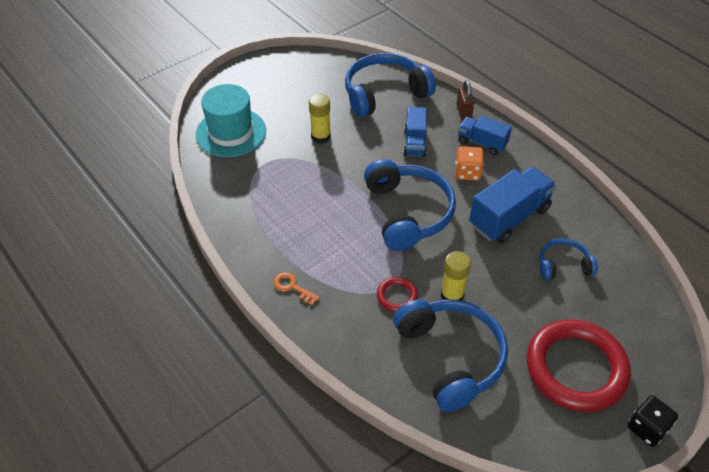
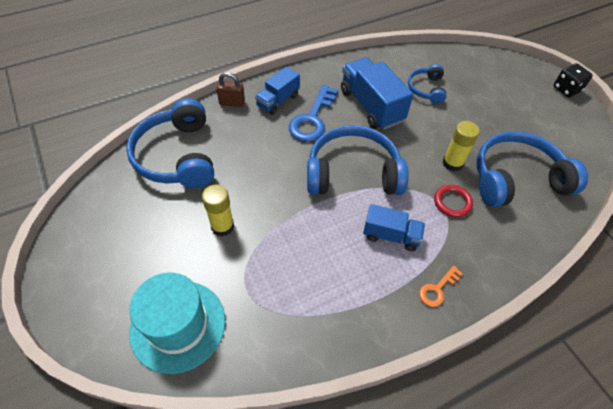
camera: 80 degrees left, 5 degrees up
blue truck [403,107,427,157] -> blue truck moved to [363,204,425,251]
orange dice [455,146,484,181] -> blue key [289,85,338,142]
red ring [527,319,631,412] -> none

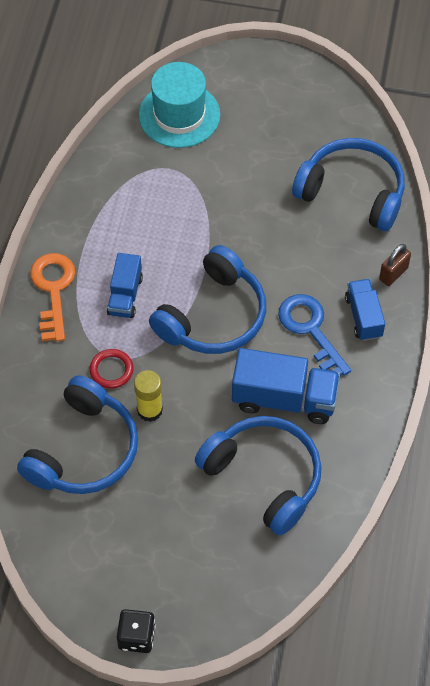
camera: 130 degrees right, 5 degrees up
yellow glue stick [202,185,234,237] -> none
blue truck [363,204,425,251] -> blue truck turned 45 degrees counterclockwise [107,253,143,318]
blue headphones [408,64,447,104] -> blue headphones [195,416,322,536], size x1.90
orange key [419,266,463,307] -> orange key [30,253,75,341], size x1.88

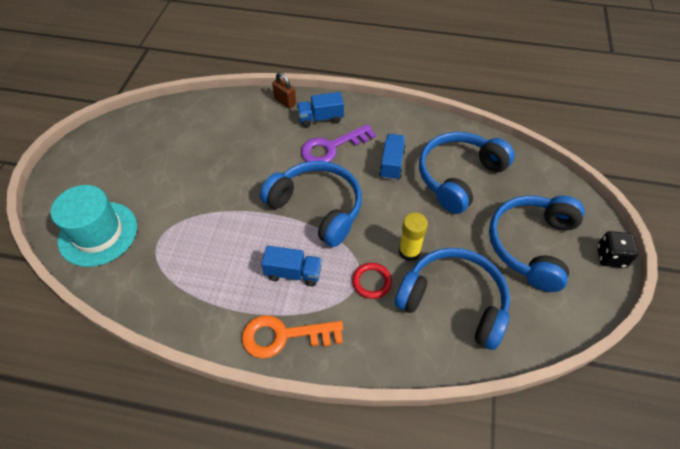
camera: 90 degrees left, 5 degrees down
blue truck [232,348,340,424] -> blue truck [379,134,406,180], size x0.61
blue key [278,294,351,376] -> purple key [301,124,376,162]
blue headphones [292,138,405,231] -> blue headphones moved to [489,196,585,292]

